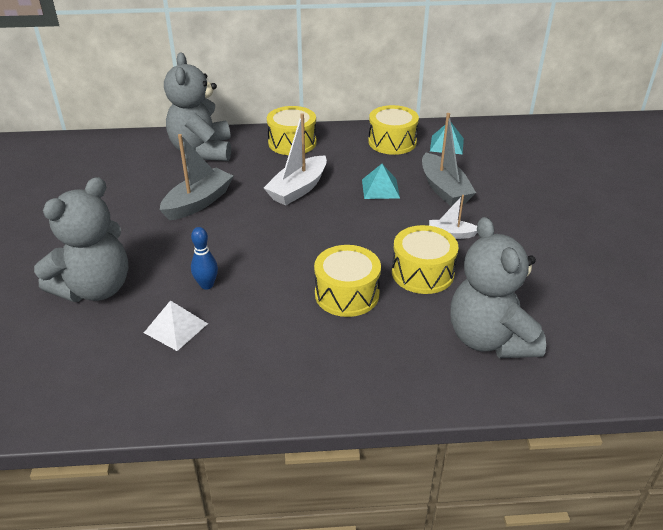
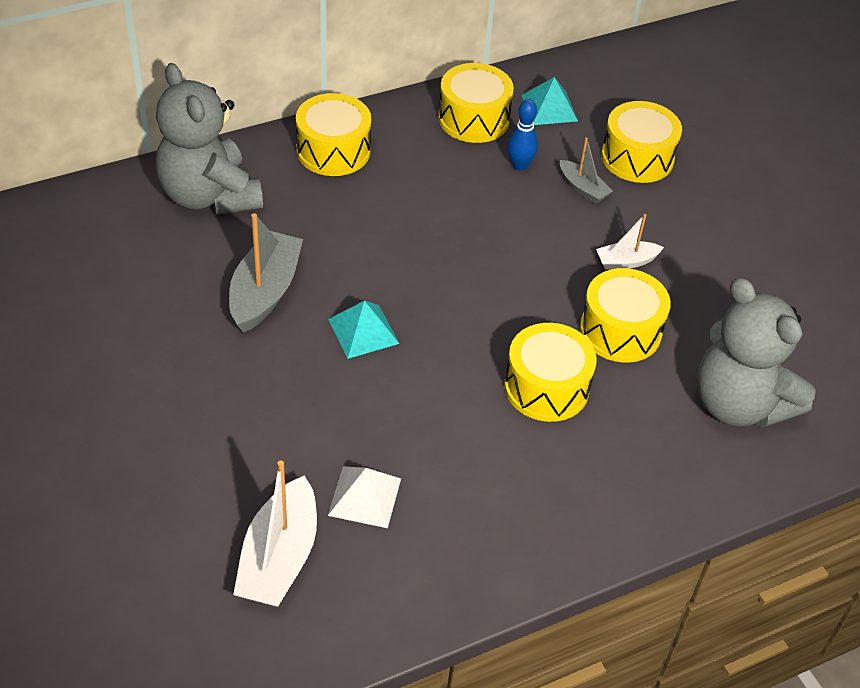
camera: 25 degrees left, 10 degrees up
grey teddy bear [34,177,128,302] -> none
blue bowling pin [191,227,218,290] -> blue bowling pin moved to [507,99,538,171]
white boat [264,113,327,205] -> white boat moved to [233,460,317,607]
turquoise pyramid [362,164,400,199] -> turquoise pyramid moved to [328,301,399,359]
grey boat [422,113,476,207] -> grey boat [560,137,613,204], size x0.55
none -> yellow drum [601,101,682,183]

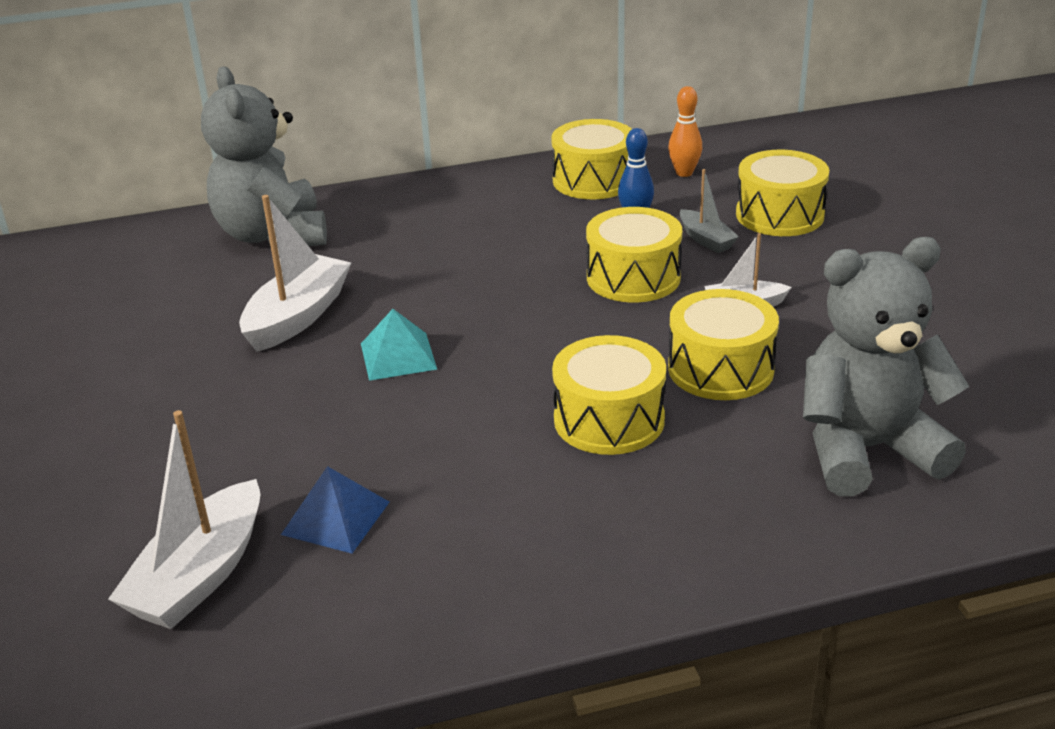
camera: 15 degrees right, 15 degrees down
grey boat [229,213,303,333] -> white boat [239,195,351,352]
yellow drum [296,93,371,176] -> yellow drum moved to [586,207,682,303]
white pyramid [328,467,401,528] -> blue pyramid [281,466,389,554]
turquoise pyramid [522,77,578,125] -> orange bowling pin [668,86,702,177]
grey teddy bear [696,277,816,428] -> grey teddy bear turned 105 degrees clockwise [803,237,969,496]

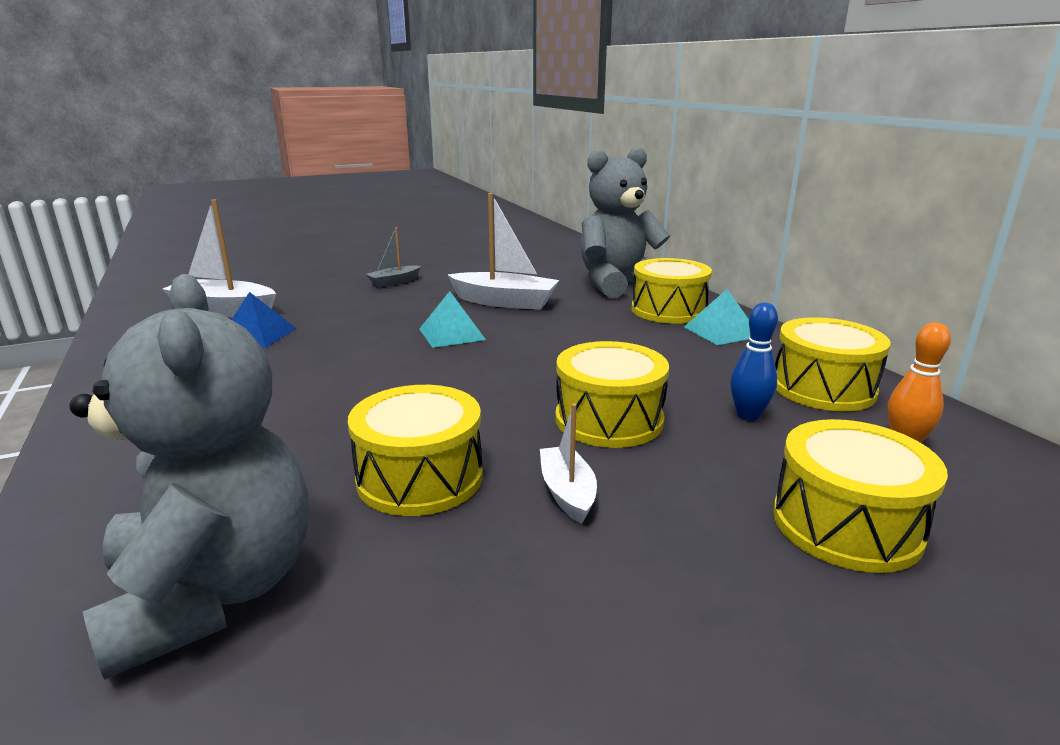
camera: 80 degrees right, 10 degrees down
yellow drum [552,335,666,455] -> yellow drum moved to [631,258,712,324]
grey boat [680,169,739,253] -> grey boat moved to [366,227,421,288]
none -> turquoise pyramid [684,289,750,345]

